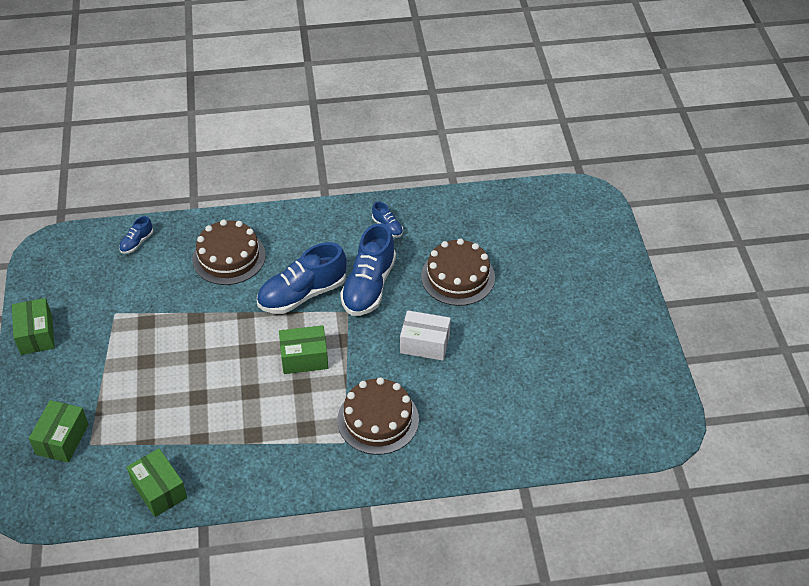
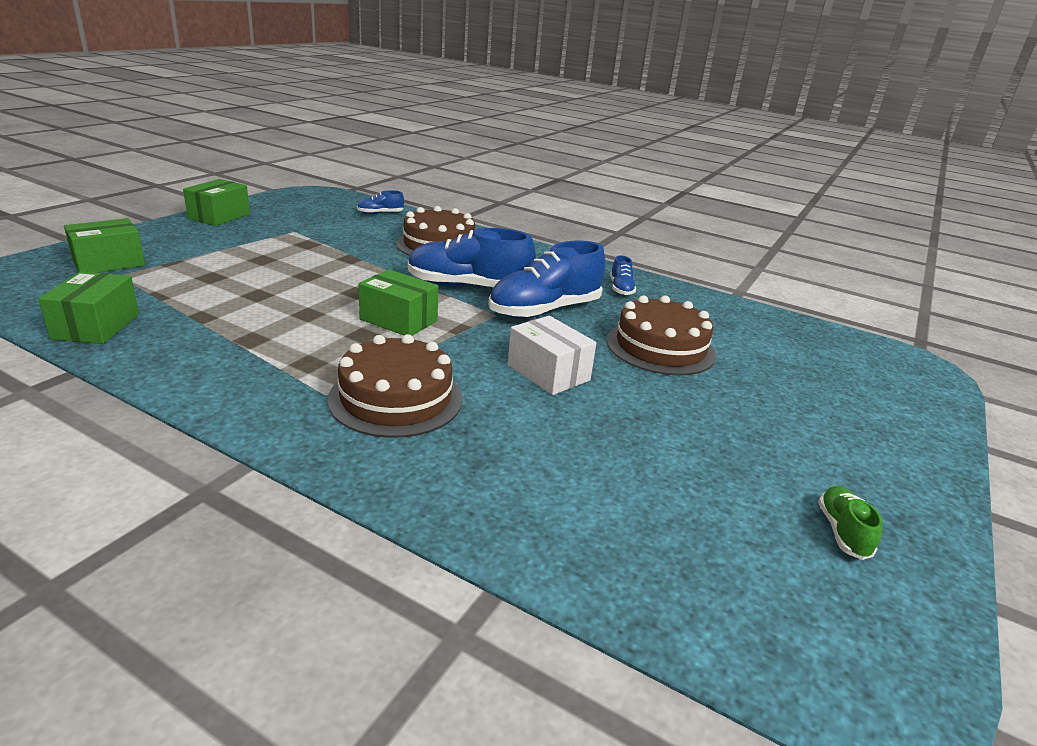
camera: 35 degrees right, 20 degrees down
none -> green shoe [818,486,883,560]

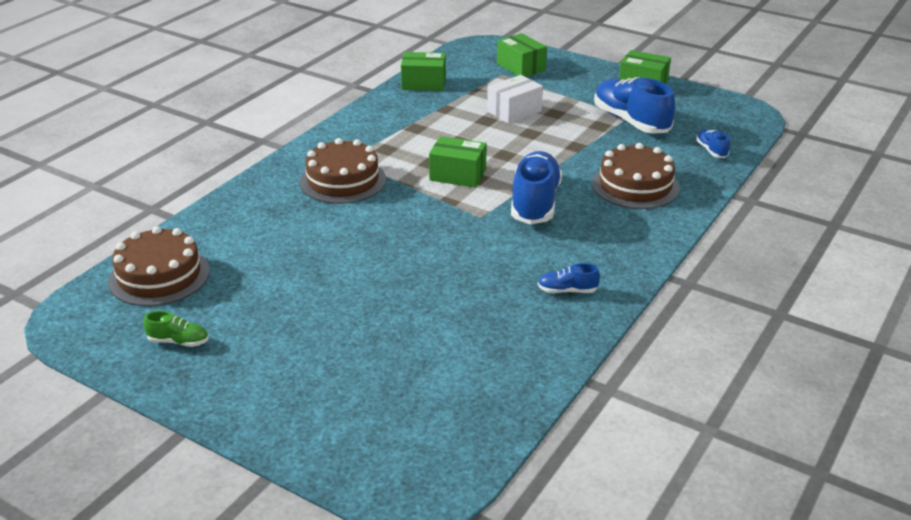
camera: 95 degrees right, 5 degrees up
green box [358,270,438,336] -> green box turned 75 degrees clockwise [429,136,487,188]
blue shoe [488,240,606,319] -> blue shoe moved to [594,77,675,134]
white box [508,316,596,395] -> white box moved to [487,75,543,124]
brown cake [607,295,716,375] -> brown cake moved to [108,226,210,306]

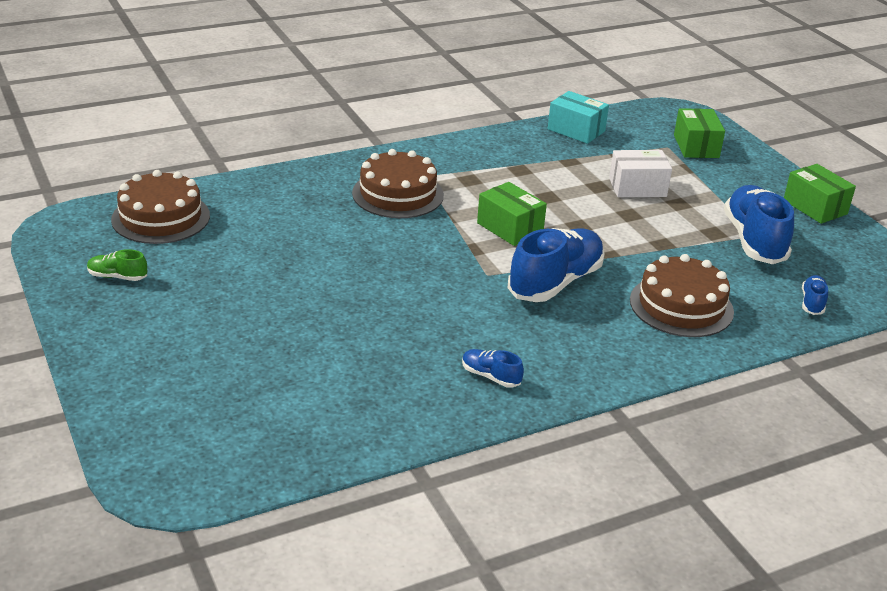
camera: 30 degrees right, 0 degrees up
green shoe [143,311,209,347] -> green shoe turned 150 degrees clockwise [87,249,147,281]
green box [401,52,446,91] -> turquoise box [548,91,609,144]

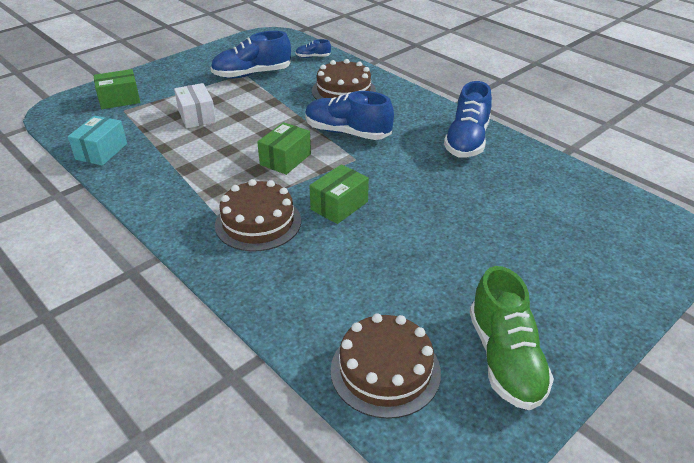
camera: 105 degrees left, 5 degrees up
green shoe [87,249,147,281] -> green shoe [470,266,554,410], size x2.17
blue shoe [462,349,524,388] -> blue shoe [444,81,492,157], size x2.17
green box [784,164,856,224] -> green box moved to [309,164,369,224]

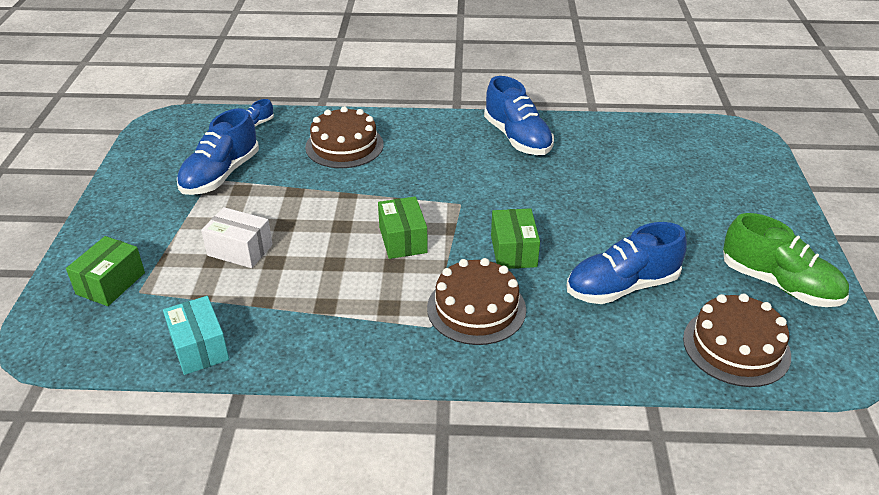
camera: 45 degrees left, 0 degrees up
blue shoe [305,91,394,140] -> blue shoe moved to [567,222,687,304]

